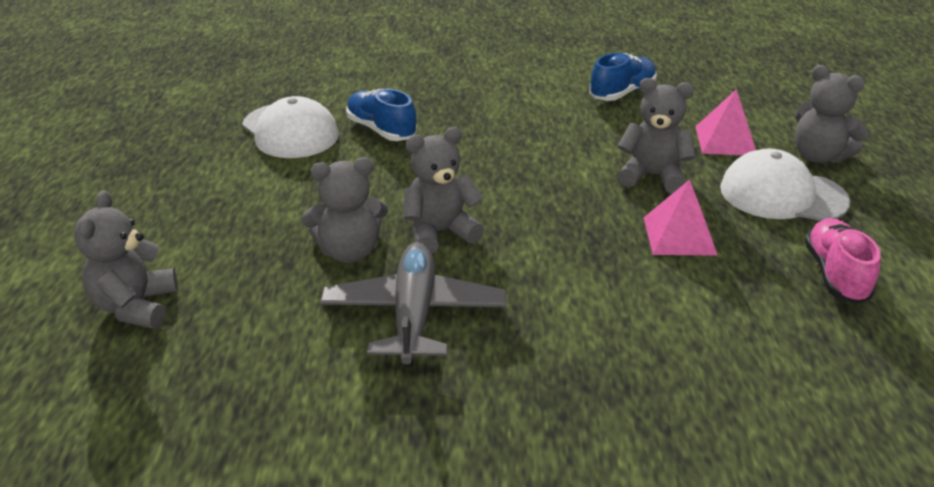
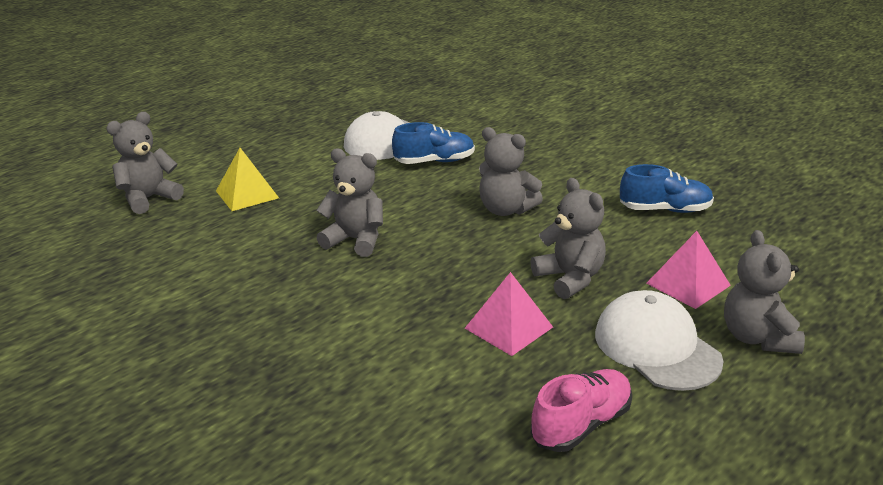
camera: 45 degrees right, 5 degrees down
grey teddy bear [302,157,388,263] -> grey teddy bear moved to [479,127,543,216]
grey plane [320,242,506,367] -> none
blue shoe [346,89,417,141] -> blue shoe turned 75 degrees clockwise [392,122,475,164]
none -> yellow pyramid [216,148,279,211]

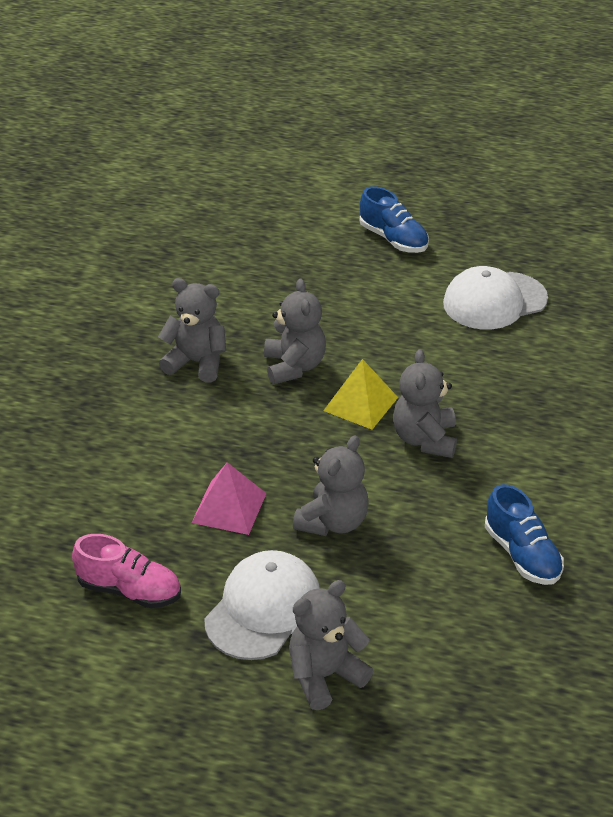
camera: 60 degrees right, 10 degrees up
grey teddy bear [106,112,184,214] -> grey teddy bear moved to [158,278,226,383]
yellow pyramid [216,148,279,211] -> yellow pyramid moved to [323,359,398,430]
blue shoe [392,122,475,164] -> blue shoe moved to [360,186,429,253]
pink pyramid [646,231,731,309] -> none

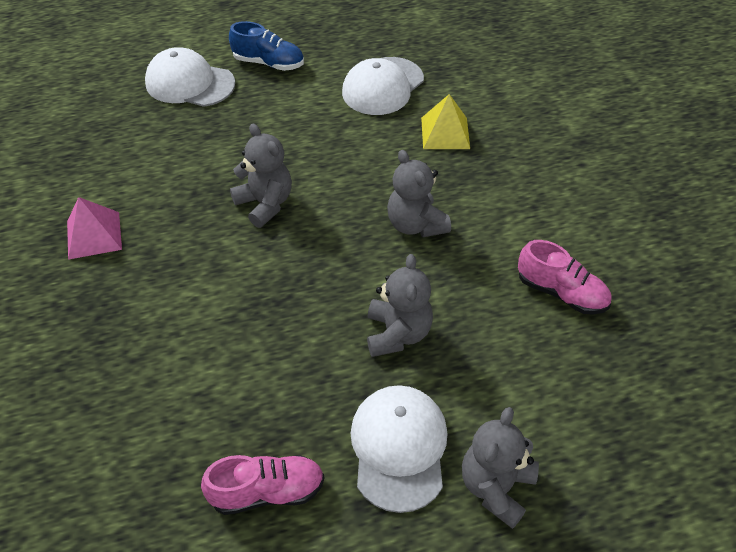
camera: 30 degrees left, 10 degrees up
grey teddy bear [158,278,226,383] -> none
pink pyramid [191,462,267,535] -> pink pyramid moved to [67,197,122,260]
yellow pyramid [323,359,398,430] -> yellow pyramid moved to [421,94,470,149]
blue shoe [485,484,564,585] -> pink shoe [518,240,612,315]
none -> white cap [145,47,235,107]

